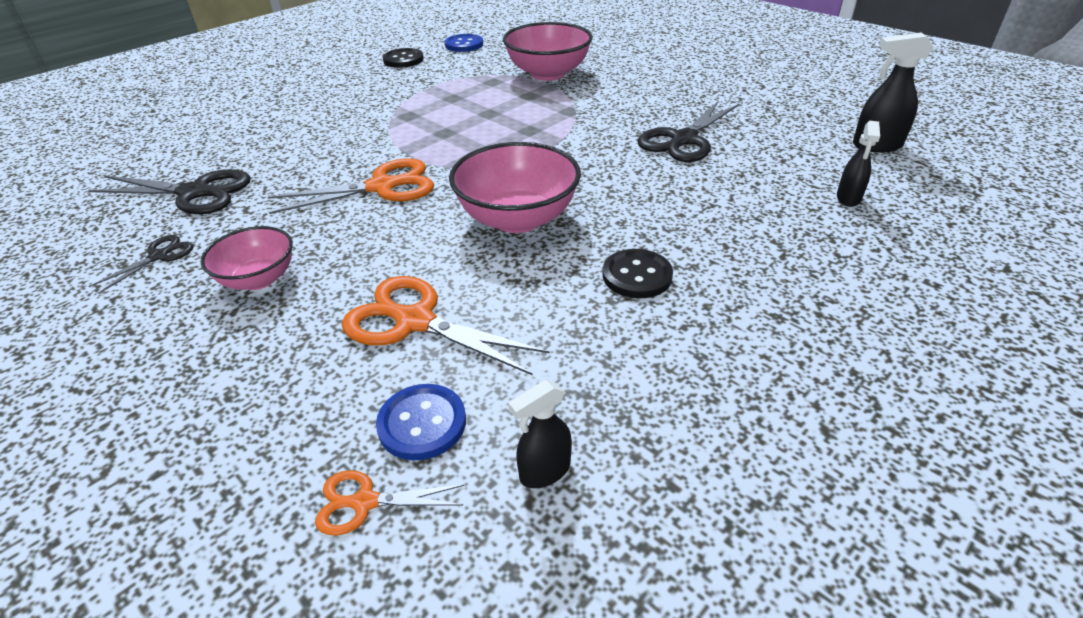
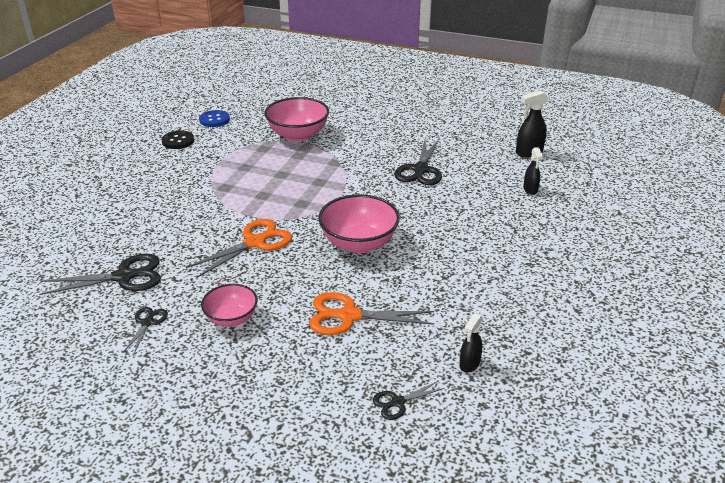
camera: 25 degrees left, 5 degrees down
orange scissors [315,470,464,535] -> black scissors [373,381,445,420]
blue button [376,384,466,460] -> none
black button [603,249,673,298] -> none

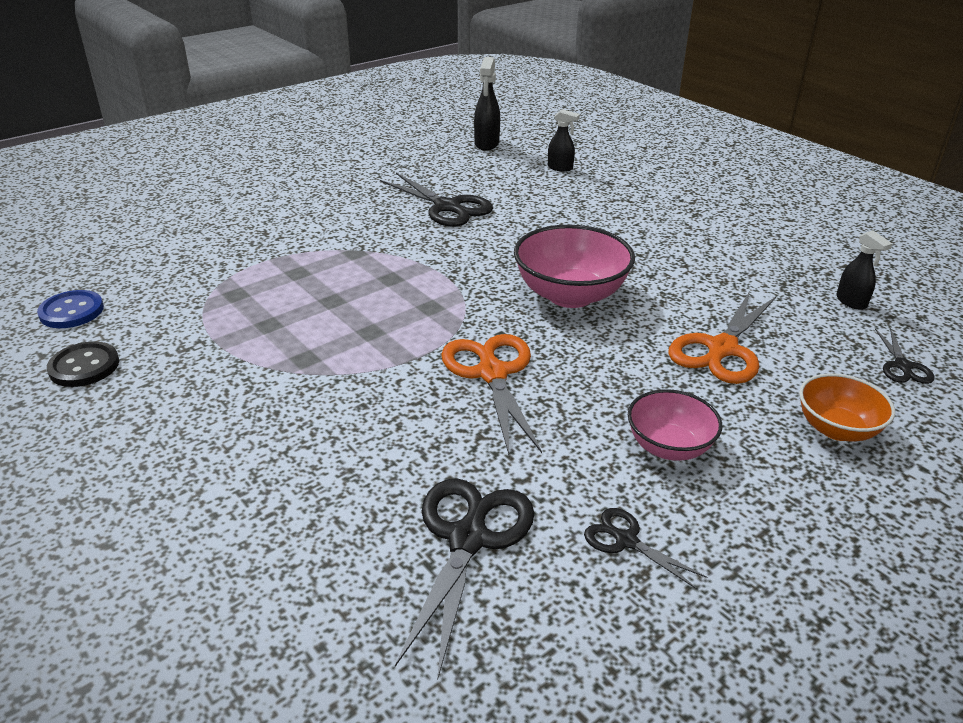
camera: 60 degrees left, 0 degrees up
pink bowl [264,97,329,141] -> none
none -> orange bowl [799,374,895,441]

